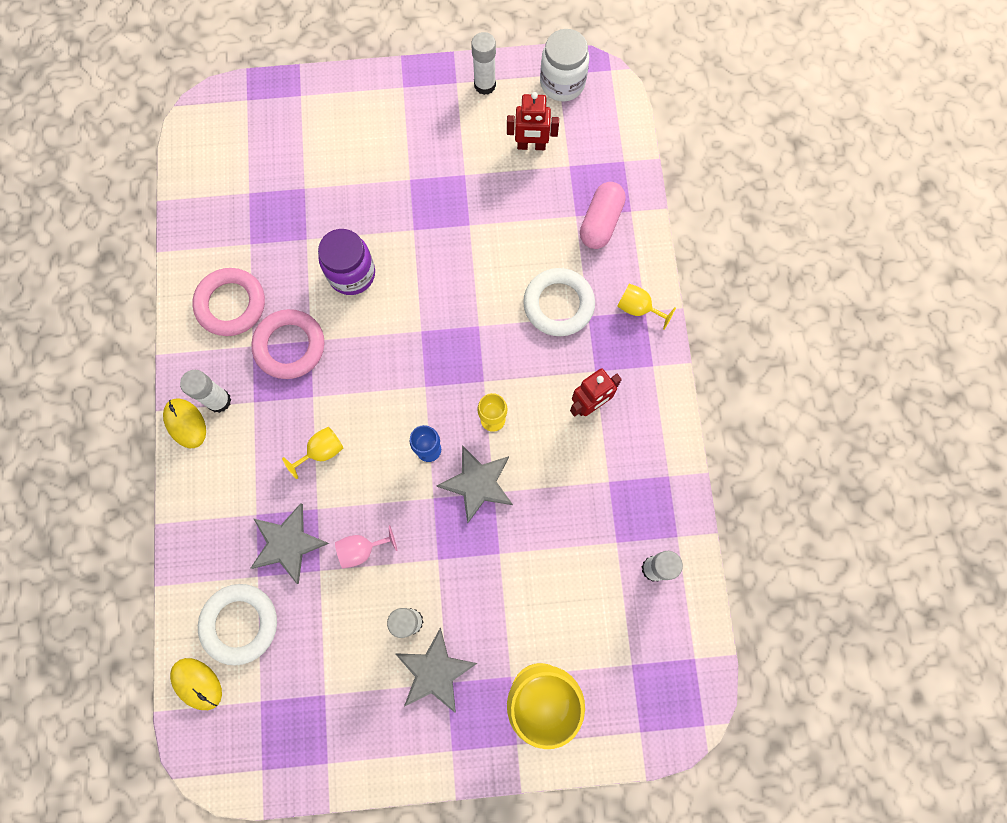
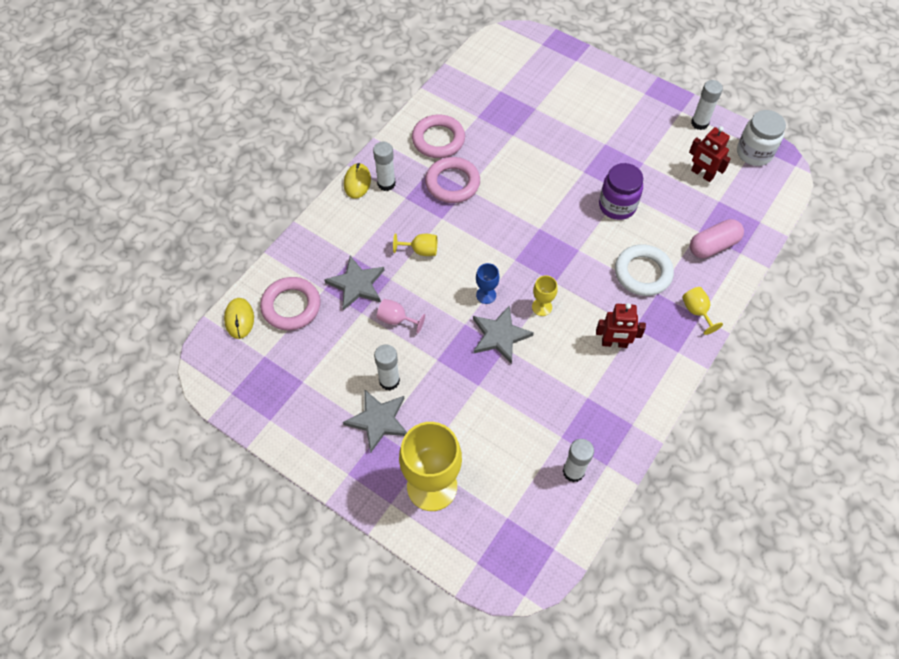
camera: 40 degrees right, 15 degrees down
white ring [198,584,277,666] -> pink ring [260,277,321,330]
purple jar [318,229,375,295] -> purple jar moved to [599,163,643,220]

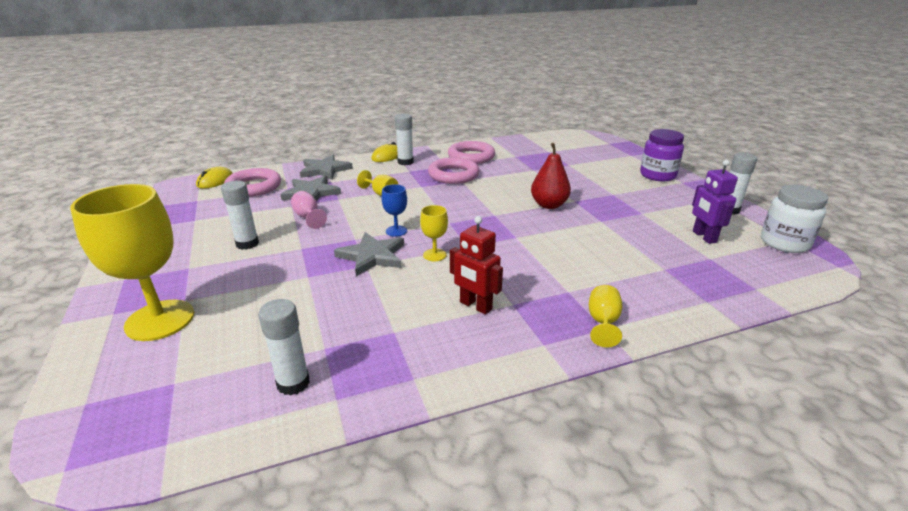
camera: 35 degrees right, 30 degrees down
grey star [343,389,407,453] -> grey star moved to [300,155,353,180]
purple jar [599,163,643,220] -> purple jar moved to [640,129,684,181]
white ring [615,244,674,296] -> none
red robot [689,126,731,182] -> purple robot [692,160,738,244]
pink capsule [690,219,744,258] -> none
none -> red pear [531,143,571,209]

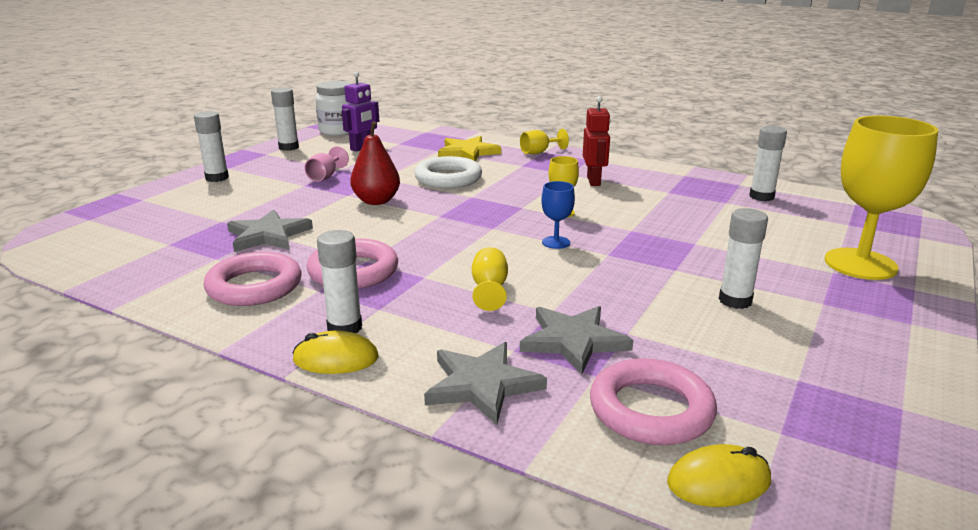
camera: 130 degrees left, 5 degrees down
pink goblet [291,191,327,229] -> pink goblet moved to [304,146,349,182]
grey star [334,232,404,276] -> grey star moved to [227,209,313,252]
purple jar [640,129,684,181] -> white glue stick [194,111,229,182]
none -> white ring [414,156,482,188]
none -> yellow star [438,136,501,161]

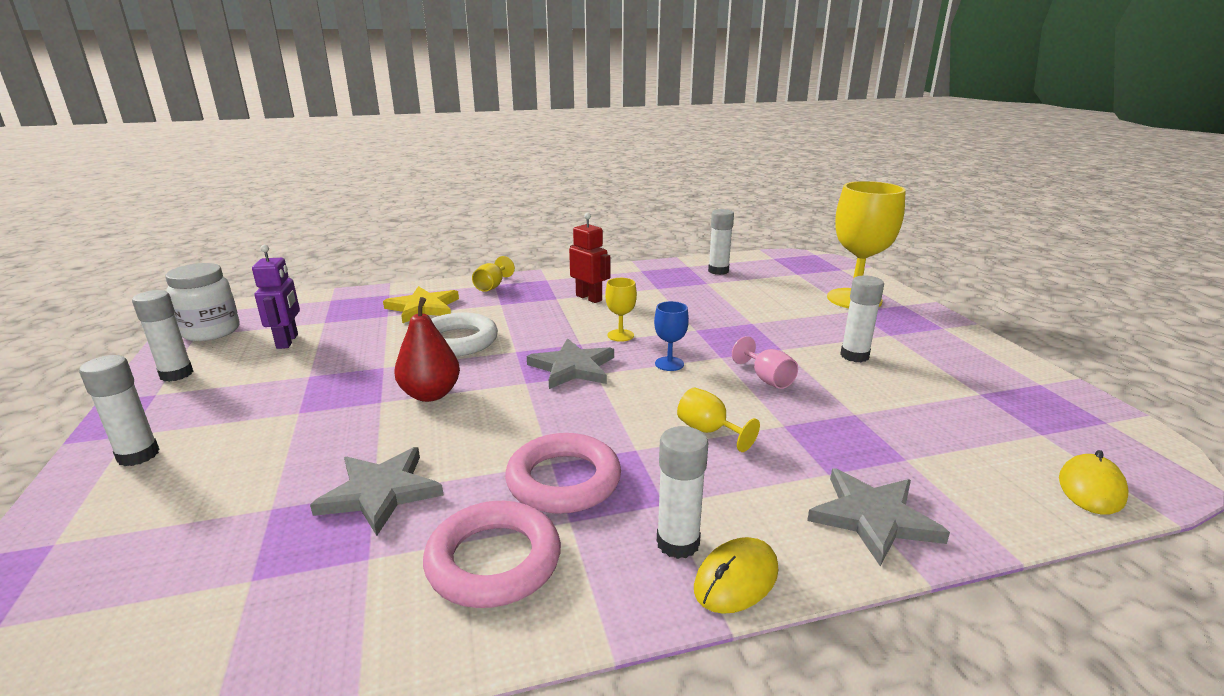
camera: 45 degrees left, 0 degrees up
pink goblet [304,146,349,182] -> pink goblet moved to [732,336,798,389]
grey star [520,306,633,375] -> grey star moved to [527,338,614,389]
pink ring [590,358,717,445] -> none

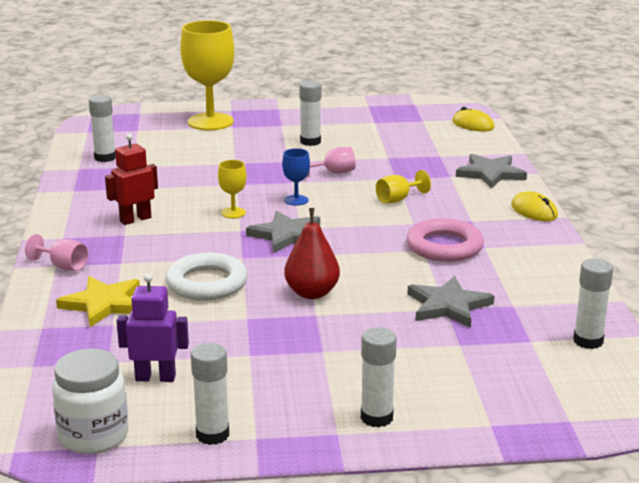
camera: 80 degrees left, 0 degrees up
pink ring [423,501,561,608] -> none
yellow goblet [472,256,515,292] -> pink goblet [25,234,88,271]
white glue stick [657,426,708,559] -> white glue stick moved to [573,259,613,349]

